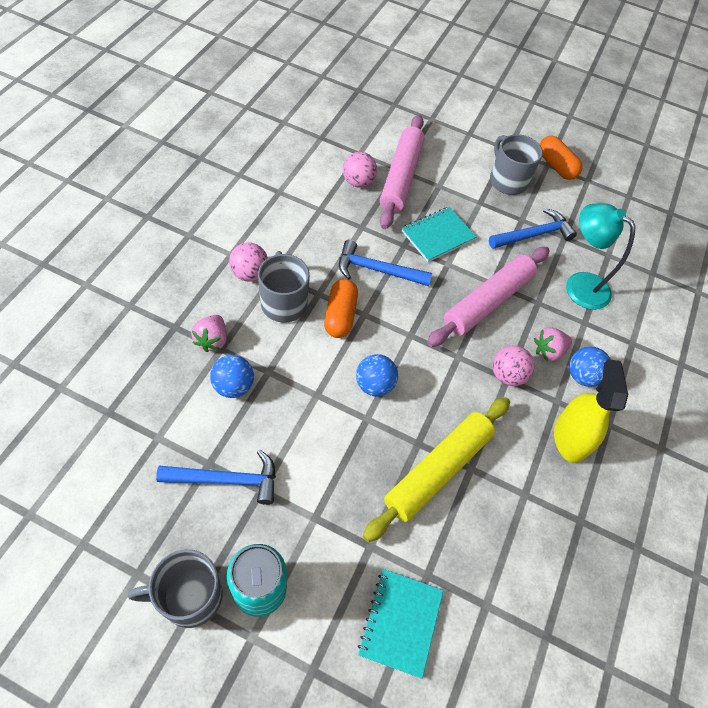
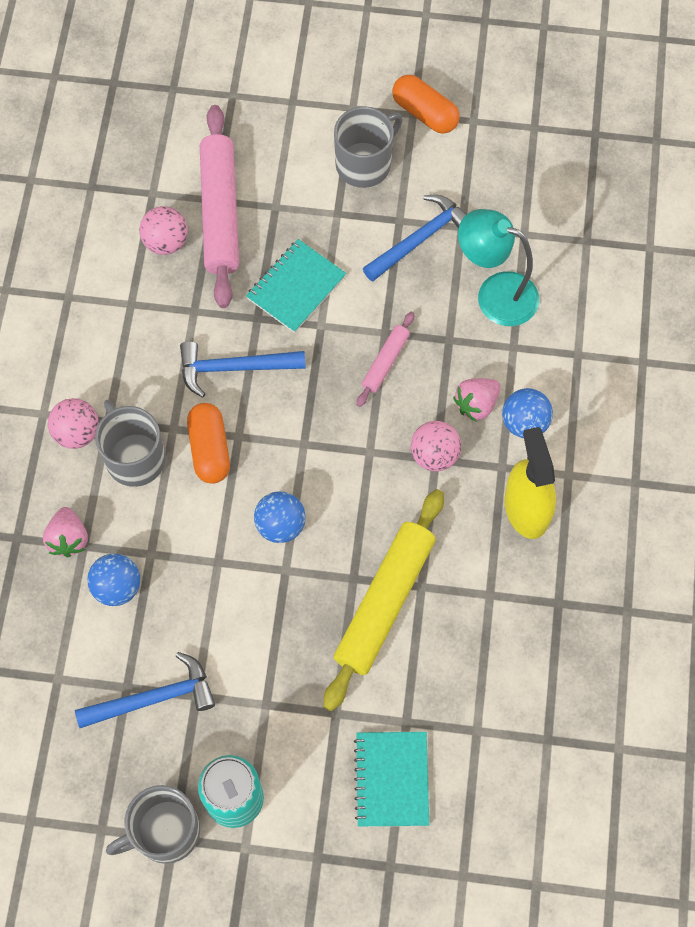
camera: 10 degrees left, 10 degrees up
pink rolling pin [427,247,550,347] -> pink rolling pin [357,312,414,407], size x0.49
grey mug [490,134,543,195] -> grey mug turned 90 degrees clockwise [334,106,403,188]

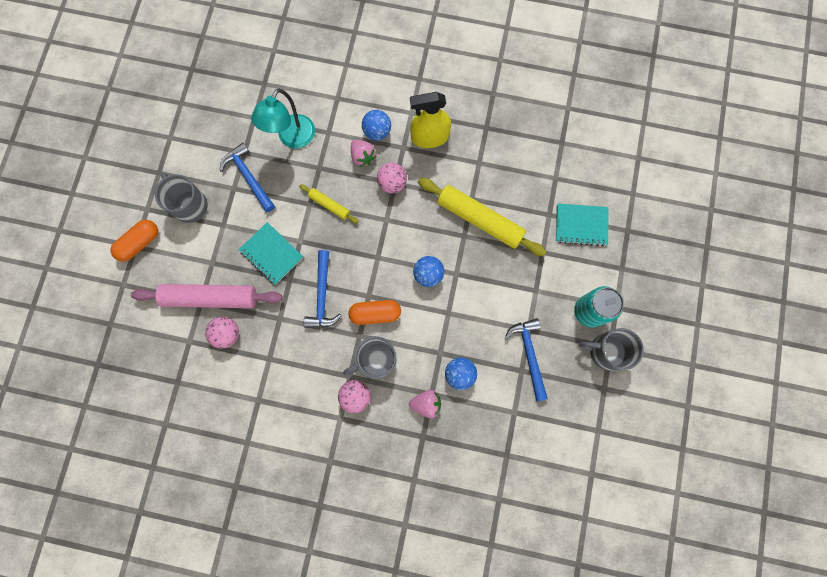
camera: 85 degrees left, 10 degrees up
grey mug [106,785,200,864] -> grey mug turned 120 degrees clockwise [579,328,644,371]
pink rolling pin [357,312,414,407] -> yellow rolling pin [299,184,359,224]
orange capsule [392,75,460,134] -> orange capsule moved to [111,220,158,261]

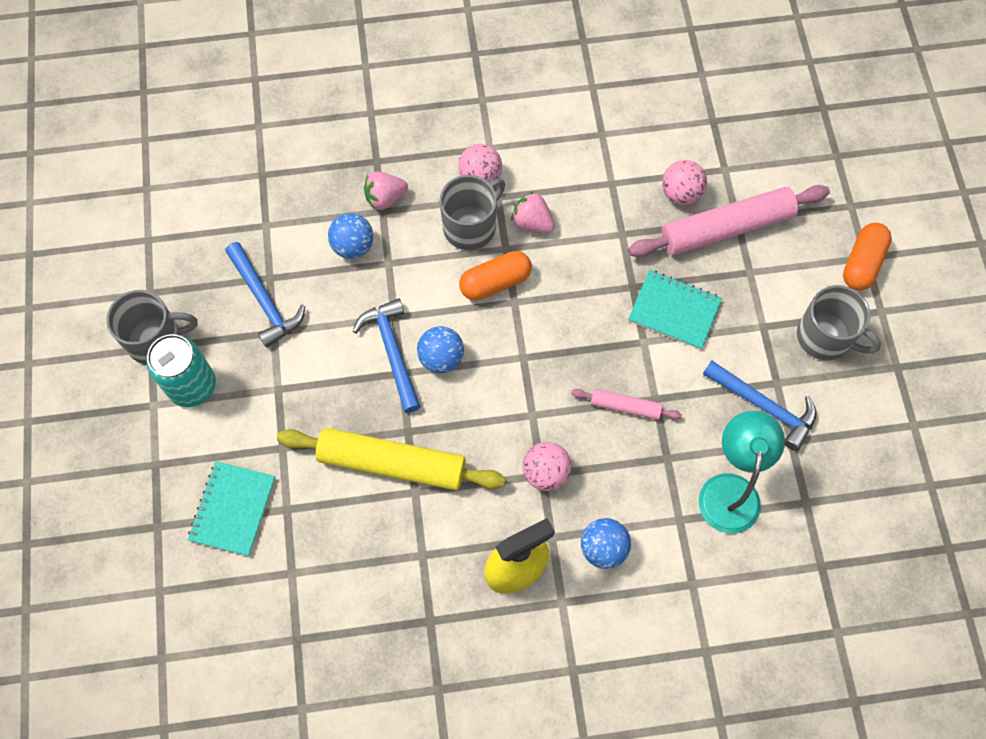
camera: 160 degrees right, 10 degrees down
yellow rolling pin [299,184,359,224] -> pink rolling pin [571,389,682,420]
blue hammer [304,250,342,328] -> blue hammer moved to [353,298,421,413]
pink strawberry [351,140,376,167] -> pink strawberry moved to [511,191,555,233]
turquoise notebook [556,203,609,246] -> turquoise notebook turned 60 degrees counterclockwise [188,461,275,556]

